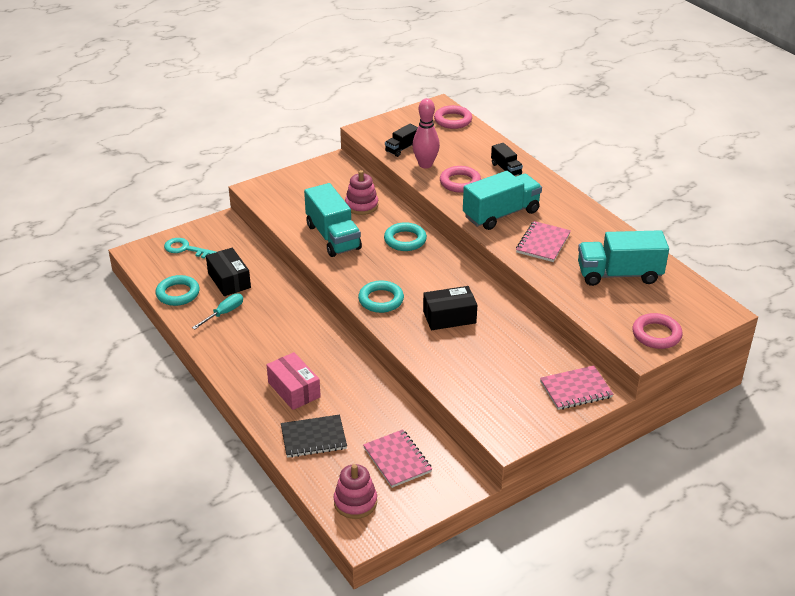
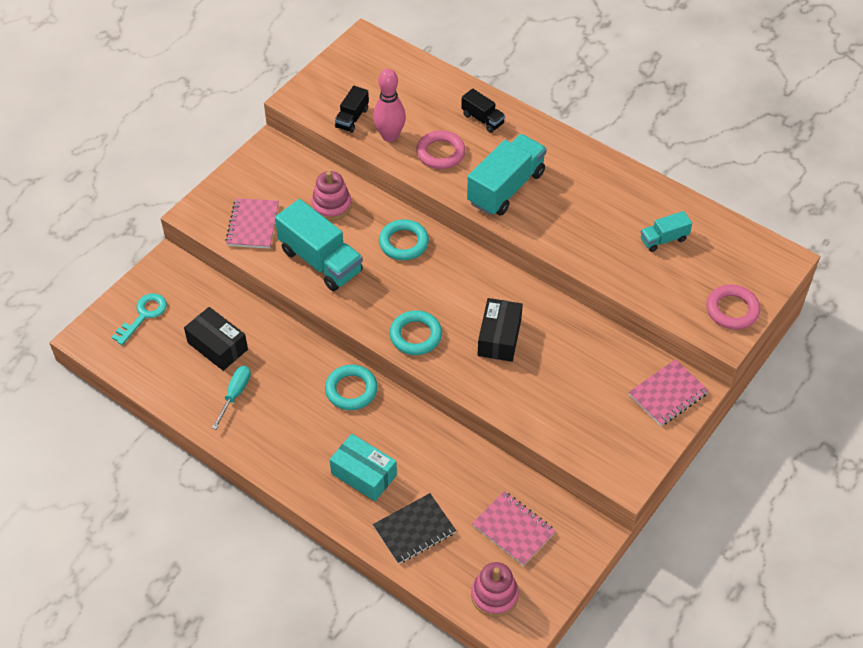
camera: 20 degrees left, 15 degrees up
turquoise ring [156,275,200,306] -> turquoise ring moved to [325,365,378,410]
turquoise key [164,238,216,259] -> turquoise key turned 120 degrees clockwise [111,293,167,345]
pink box [267,352,321,410] -> turquoise box [330,434,397,501]
black box [423,286,477,330] -> black box turned 45 degrees counterclockwise [478,298,523,362]
pink ring [434,105,472,129] -> none
pink notebook [516,221,571,262] -> pink notebook moved to [225,198,279,249]
turquoise truck [578,230,669,286] -> turquoise truck [641,211,692,252], size x0.52

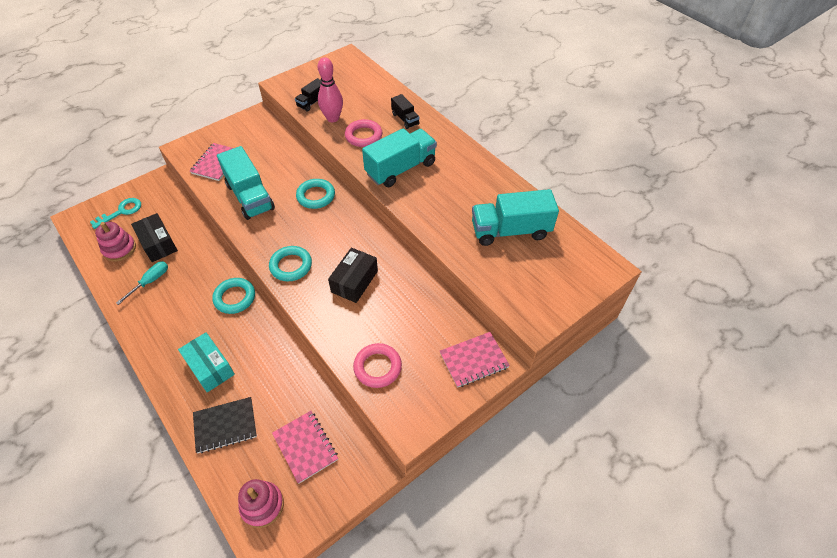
camera: 15 degrees right, 0 degrees up
pink stacking toy [311,171,352,220] -> pink stacking toy moved to [95,222,136,262]
turquoise truck [641,211,692,252] -> turquoise truck [472,189,559,246], size x1.93
pink ring [706,285,760,330] -> pink ring moved to [353,343,402,388]

